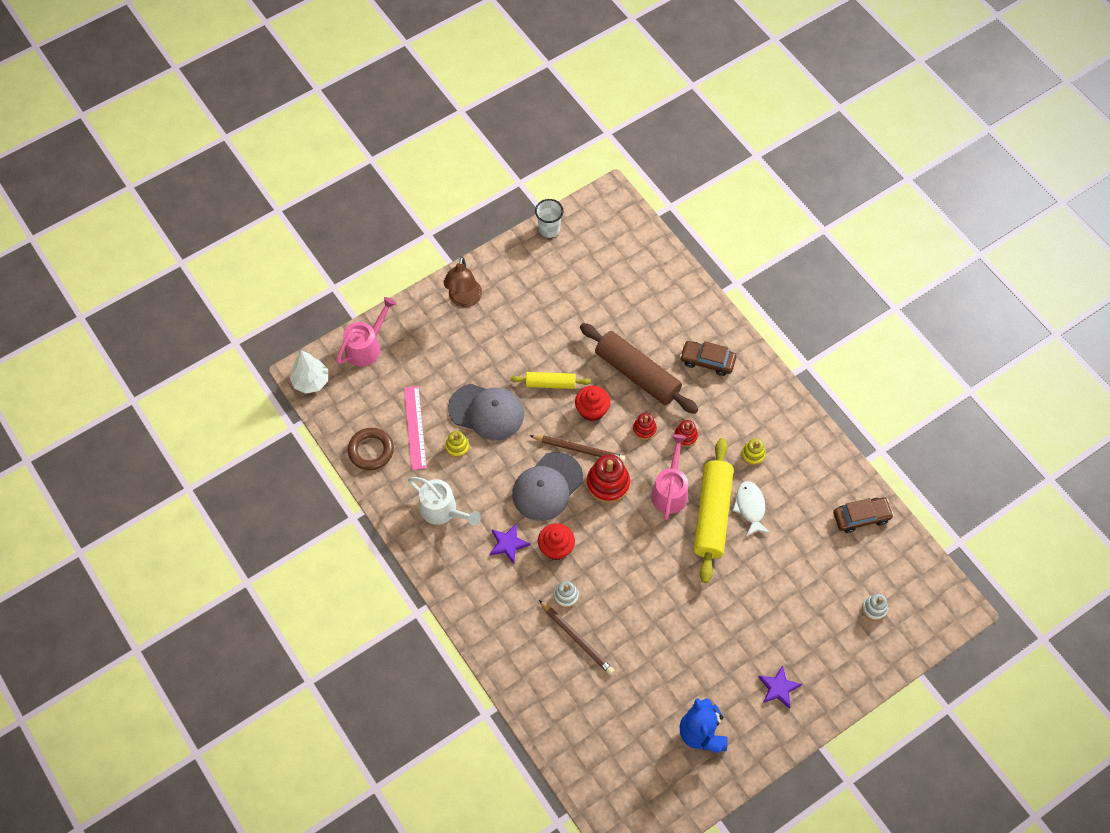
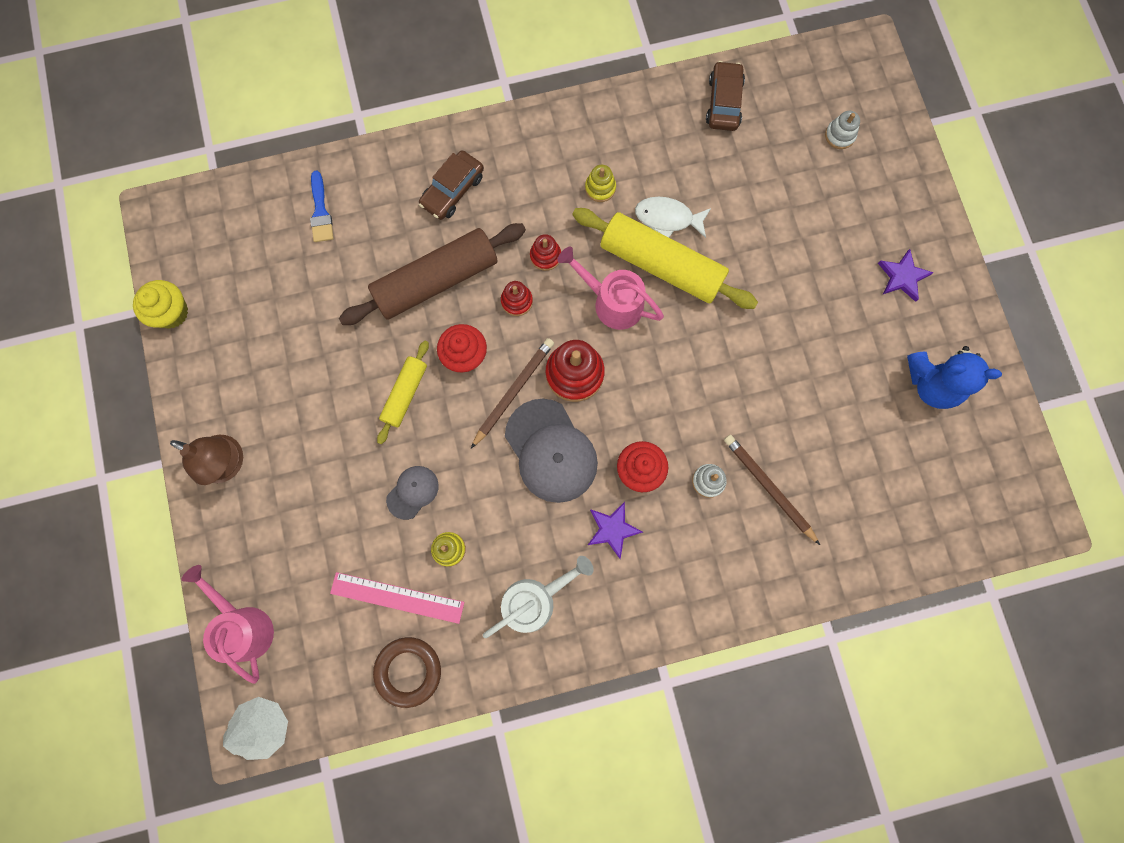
camera: 70 degrees left, 15 degrees up
grey cap [448,384,524,440] -> grey cap [386,466,439,520], size x0.53
white cup [535,199,564,238] -> yellow cupcake [133,280,188,329]
brown pencil [539,600,614,675] -> brown pencil turned 105 degrees counterclockwise [724,435,820,545]
none -> blue brush [310,171,334,242]

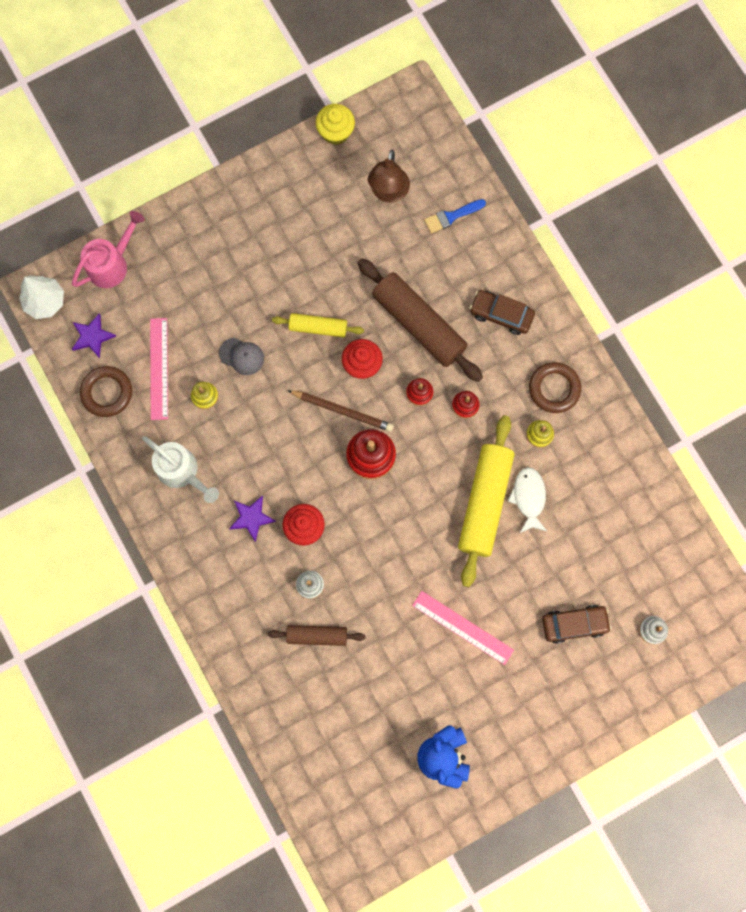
camera: 75 degrees right, 0 degrees up
brown lamp [170,435,243,485] -> brown lamp moved to [368,149,410,203]
grey cap [505,399,598,503] -> none
pink watering can [557,247,664,330] -> none
brown car [706,61,745,131] -> brown car moved to [542,605,611,644]
brown pencil [724,435,820,545] -> brown rolling pin [268,625,365,646]
purple star [878,249,934,302] -> purple star moved to [72,314,116,358]
none -> pink ruler [412,591,514,665]
none -> brown ring [529,362,581,413]

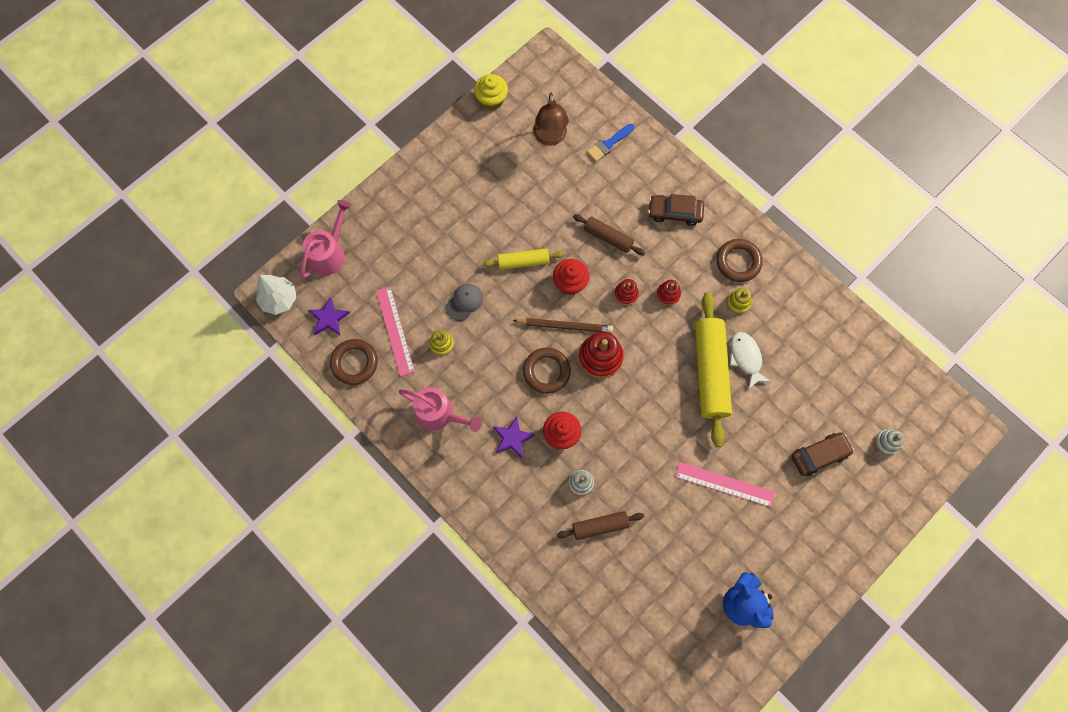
camera: 15 degrees left, 5 degrees down
white watering can [142,436,219,503] -> pink watering can [399,387,482,432]
grey cap [219,338,264,375] -> grey cap turned 60 degrees counterclockwise [446,284,483,321]
brown rolling pin [358,258,483,382] -> brown rolling pin [573,214,645,255], size x0.54
none -> brown ring [523,348,571,394]

